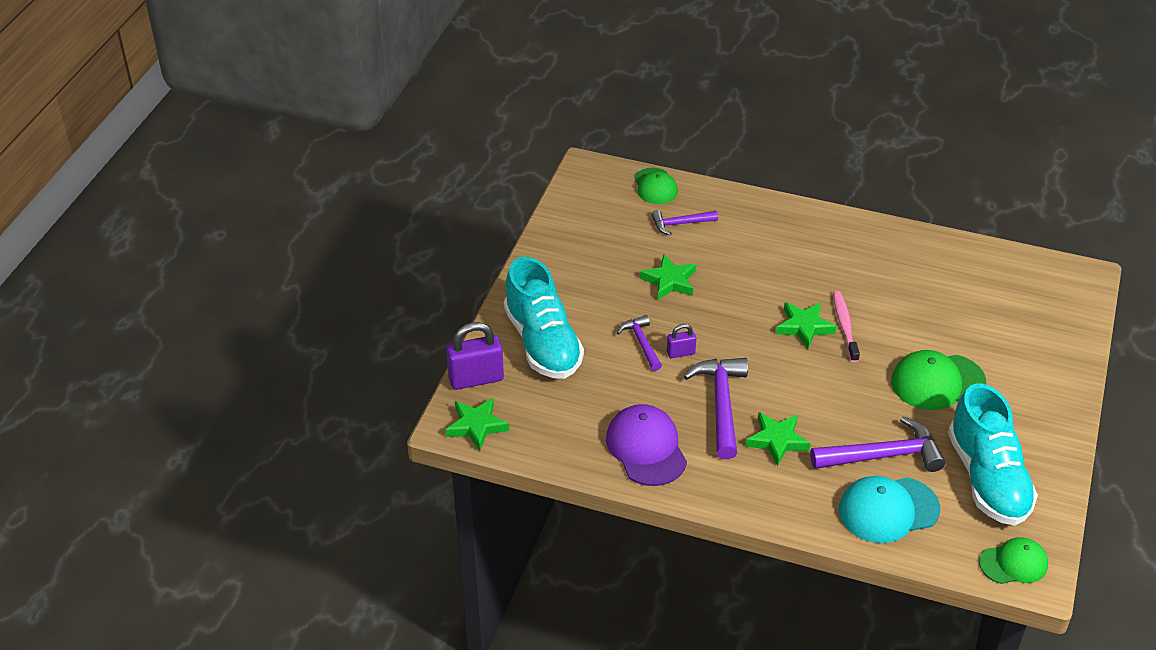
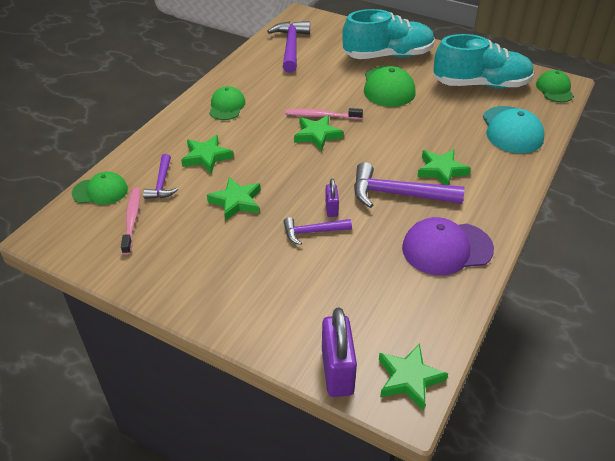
camera: 80 degrees left, 0 degrees up
turquoise shoe [504,257,584,379] -> turquoise shoe moved to [342,9,435,59]
purple hammer [810,416,945,472] -> purple hammer moved to [267,21,310,73]
none -> pink toothbrush [121,187,140,255]
none -> green star [181,135,233,173]
none -> green cap [209,86,245,120]

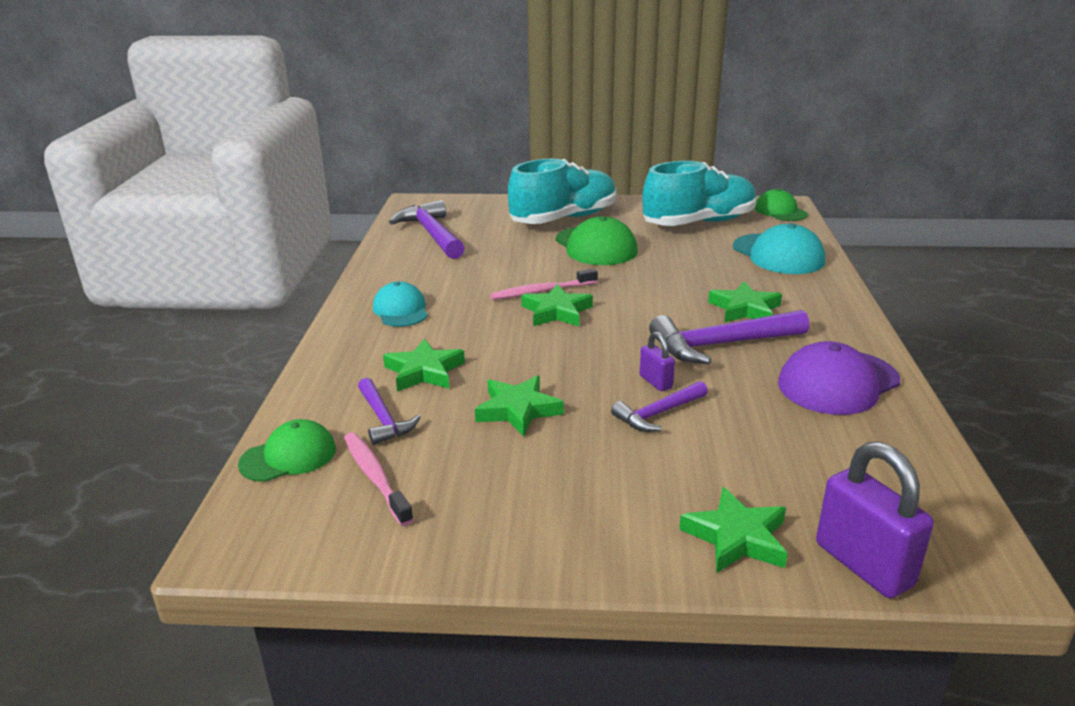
camera: 25 degrees left, 15 degrees down
green cap [209,86,245,120] -> turquoise cap [373,281,428,327]
green star [379,343,448,411] -> green star moved to [679,487,788,573]

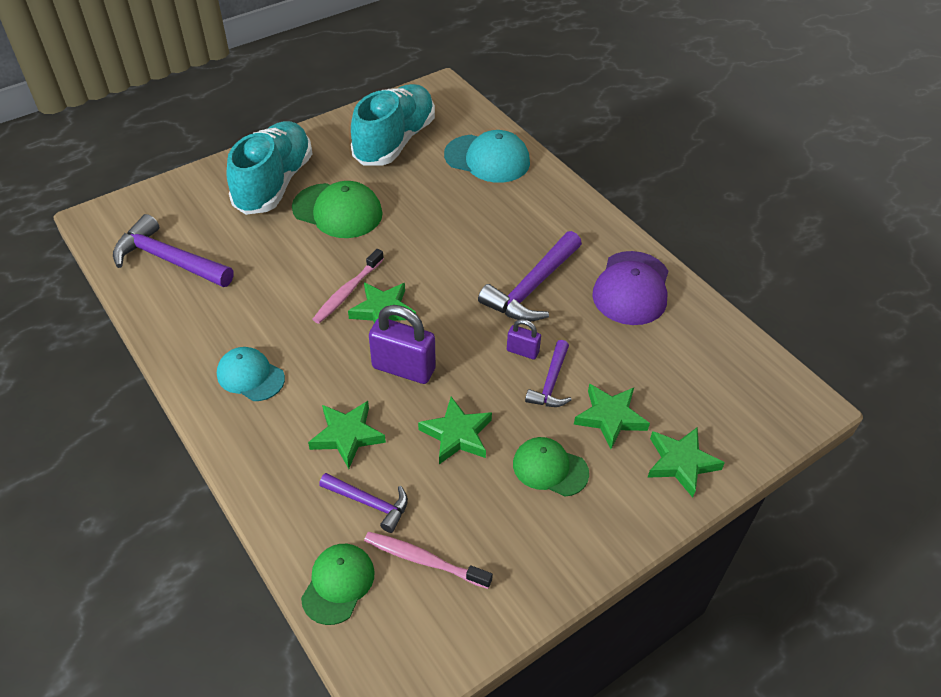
camera: 40 degrees left, 20 degrees up
green star [708,282,782,322] -> green star moved to [574,384,650,449]
green cap [755,189,808,221] -> green cap moved to [513,437,589,497]
purple padlock [816,442,934,598] -> purple padlock moved to [369,305,436,384]

